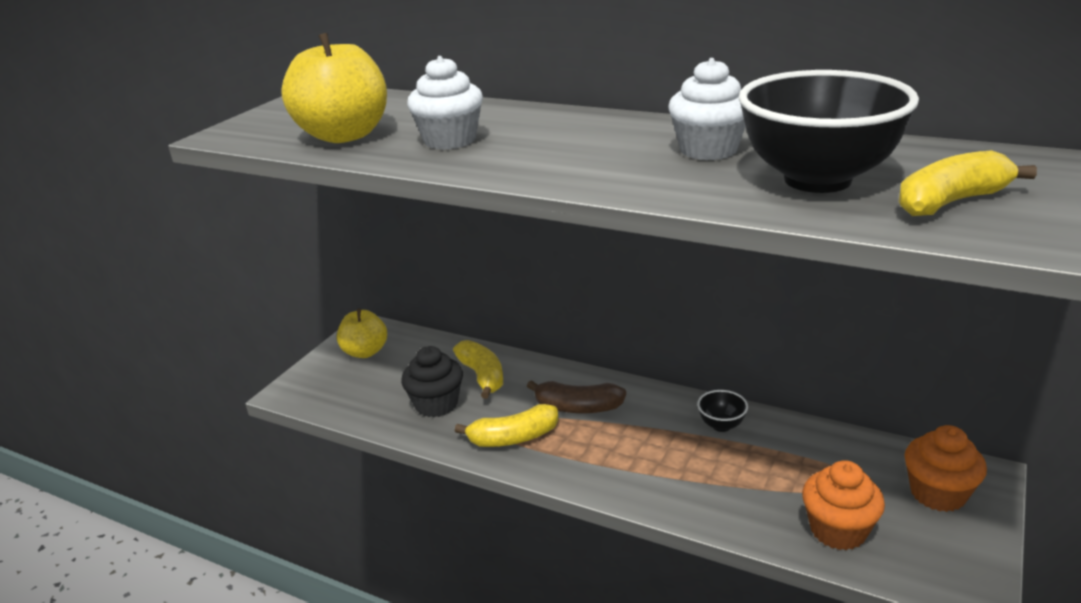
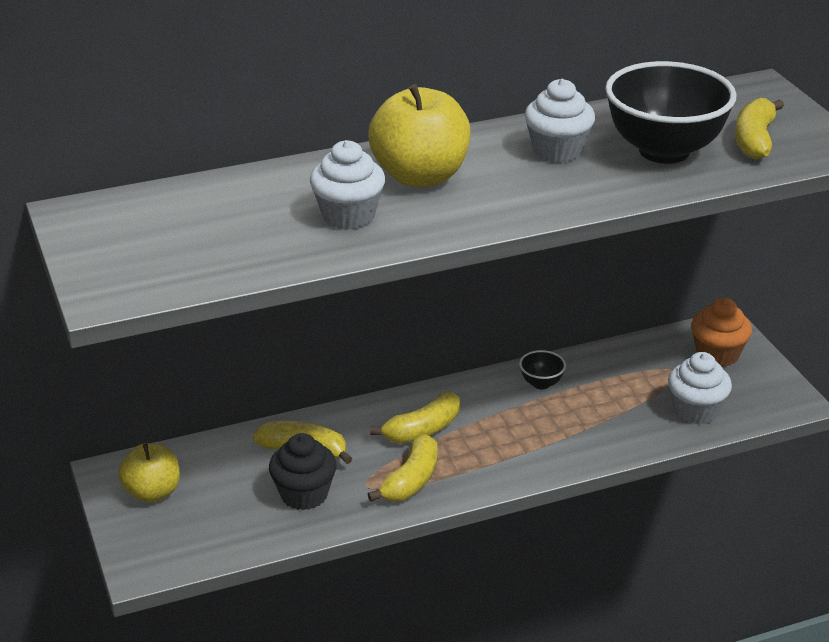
camera: 50 degrees left, 5 degrees up
yellow apple [281,33,387,143] -> yellow apple moved to [369,84,470,187]
brown banana [527,380,626,413] -> yellow banana [370,392,460,443]
orange cupcake [802,460,885,550] -> white cupcake [668,352,732,424]

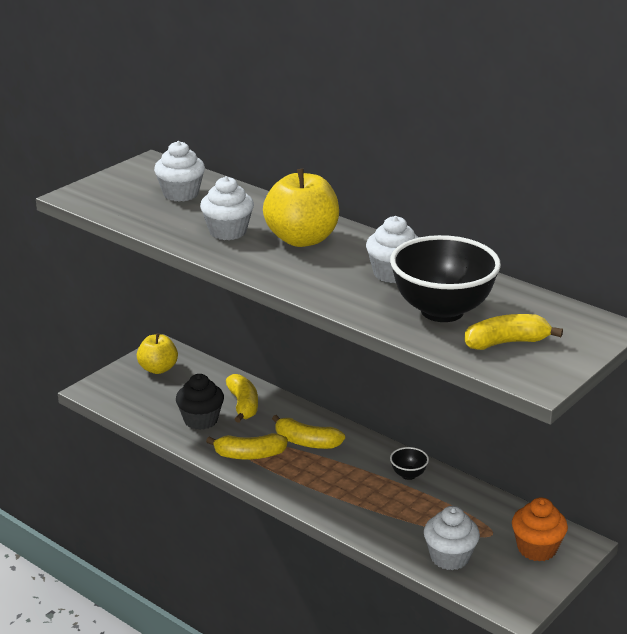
camera: 60 degrees right, 5 degrees down
none -> white cupcake [154,141,205,202]

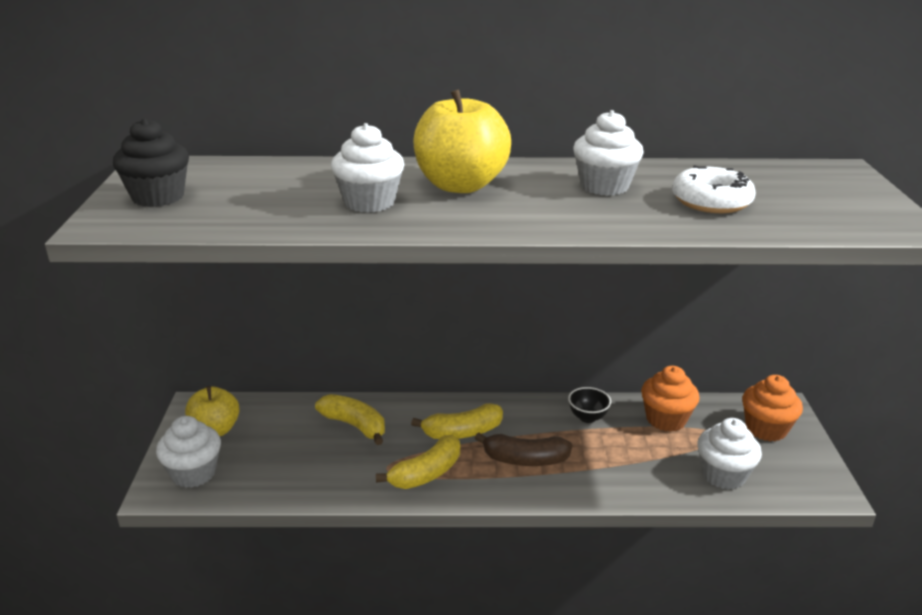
camera: 40 degrees left, 0 degrees up
white cupcake [154,141,205,202] -> white cupcake moved to [156,416,221,488]
black cupcake [176,374,224,430] -> black cupcake moved to [113,118,189,207]
black bowl [390,235,501,322] -> white donut [672,165,756,213]
yellow banana [464,314,563,350] -> none
none -> brown banana [475,432,572,466]
none -> orange cupcake [641,366,700,432]

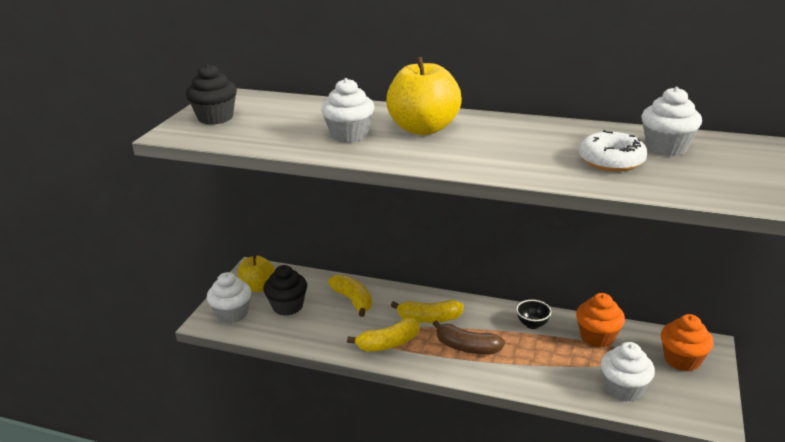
camera: 20 degrees right, 0 degrees up
white cupcake [573,110,644,196] -> white cupcake moved to [641,87,702,156]
none -> black cupcake [263,265,307,316]

